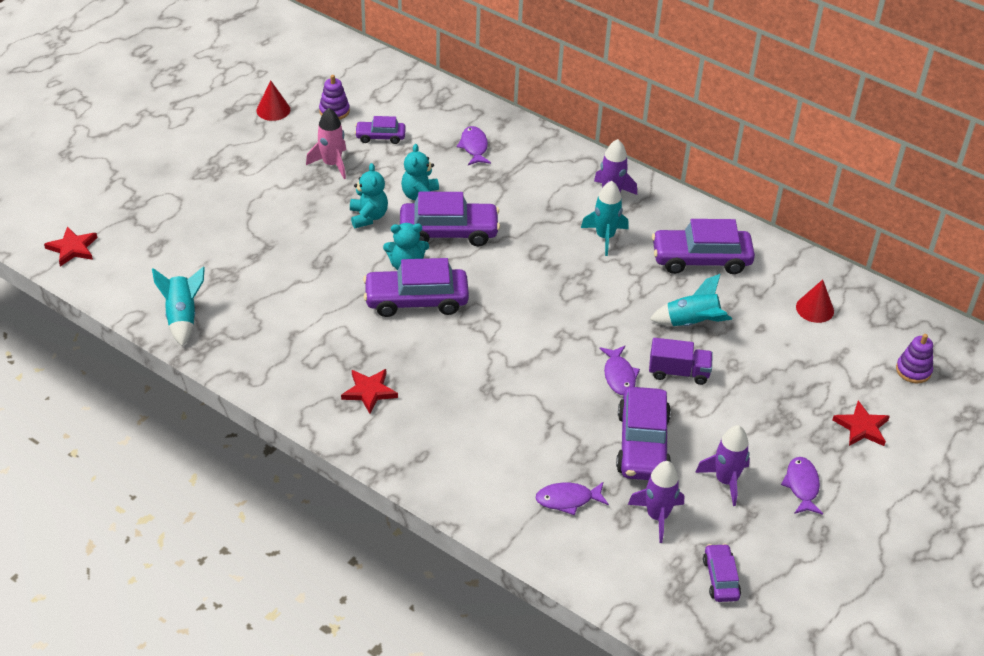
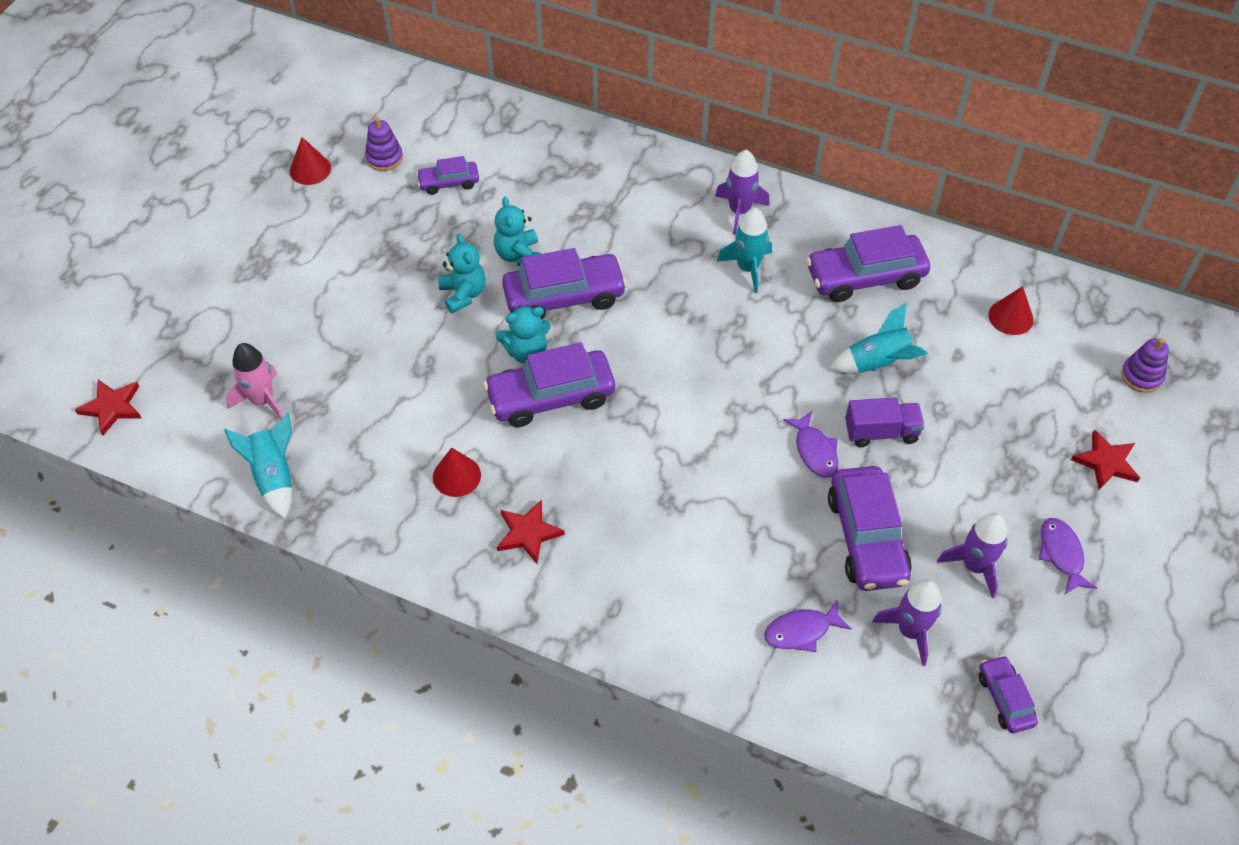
camera: 10 degrees left, 10 degrees up
pink rocket [306,108,346,179] -> pink rocket moved to [226,343,284,419]
purple fish [457,126,491,165] -> none
none -> red cone [433,447,481,497]

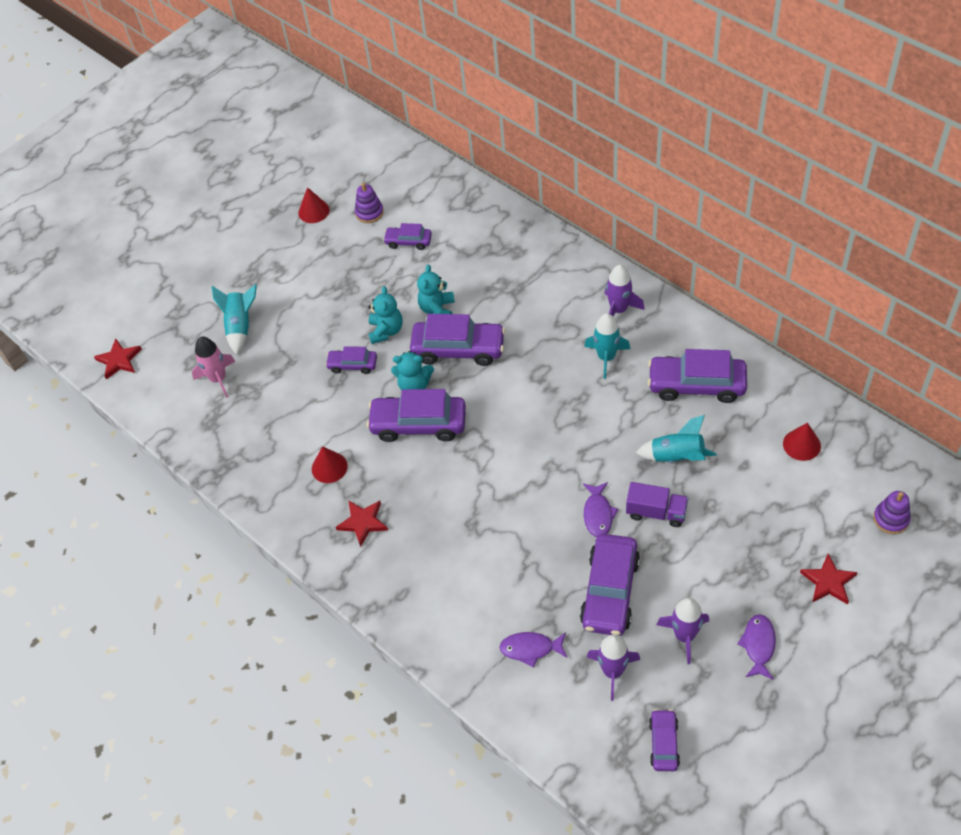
camera: 25 degrees right, 0 degrees up
turquoise rocket [224,412,292,518] -> turquoise rocket moved to [211,284,257,354]
none -> purple car [325,346,377,374]

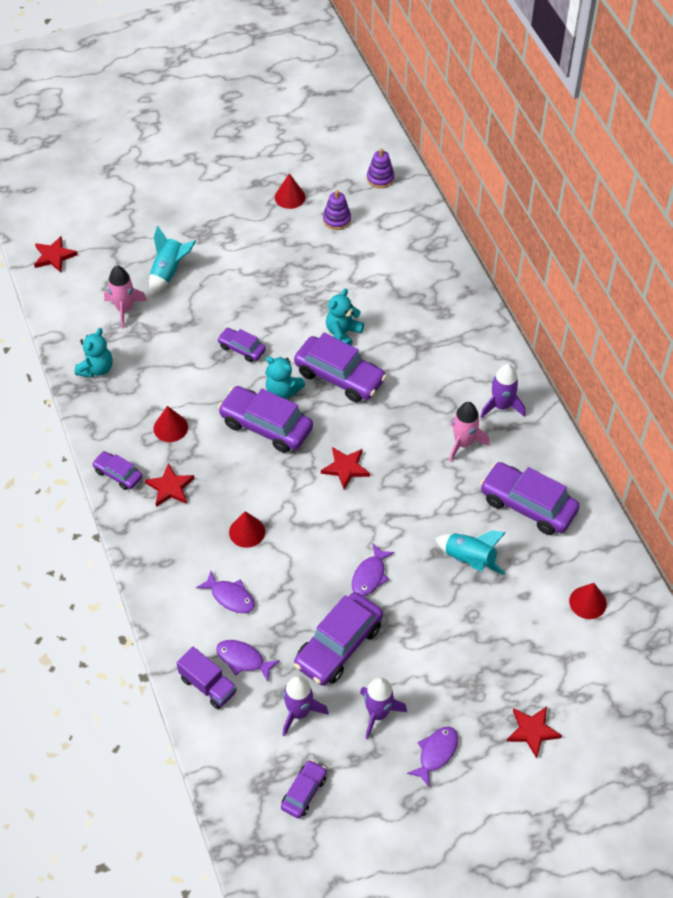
camera: 20 degrees right, 0 degrees up
turquoise teddy bear [368,286,403,344] -> turquoise teddy bear moved to [75,328,113,377]
purple car [383,223,432,250] -> purple car moved to [92,451,142,490]
turquoise rocket [584,313,630,379] -> pink rocket [449,402,490,462]
purple truck [626,482,688,527] -> purple truck moved to [177,646,237,709]
purple stacking toy [873,491,911,534] -> purple stacking toy moved to [367,149,394,188]
none -> purple fish [196,571,255,613]
none -> red cone [229,511,265,548]
none -> red star [321,447,370,490]

